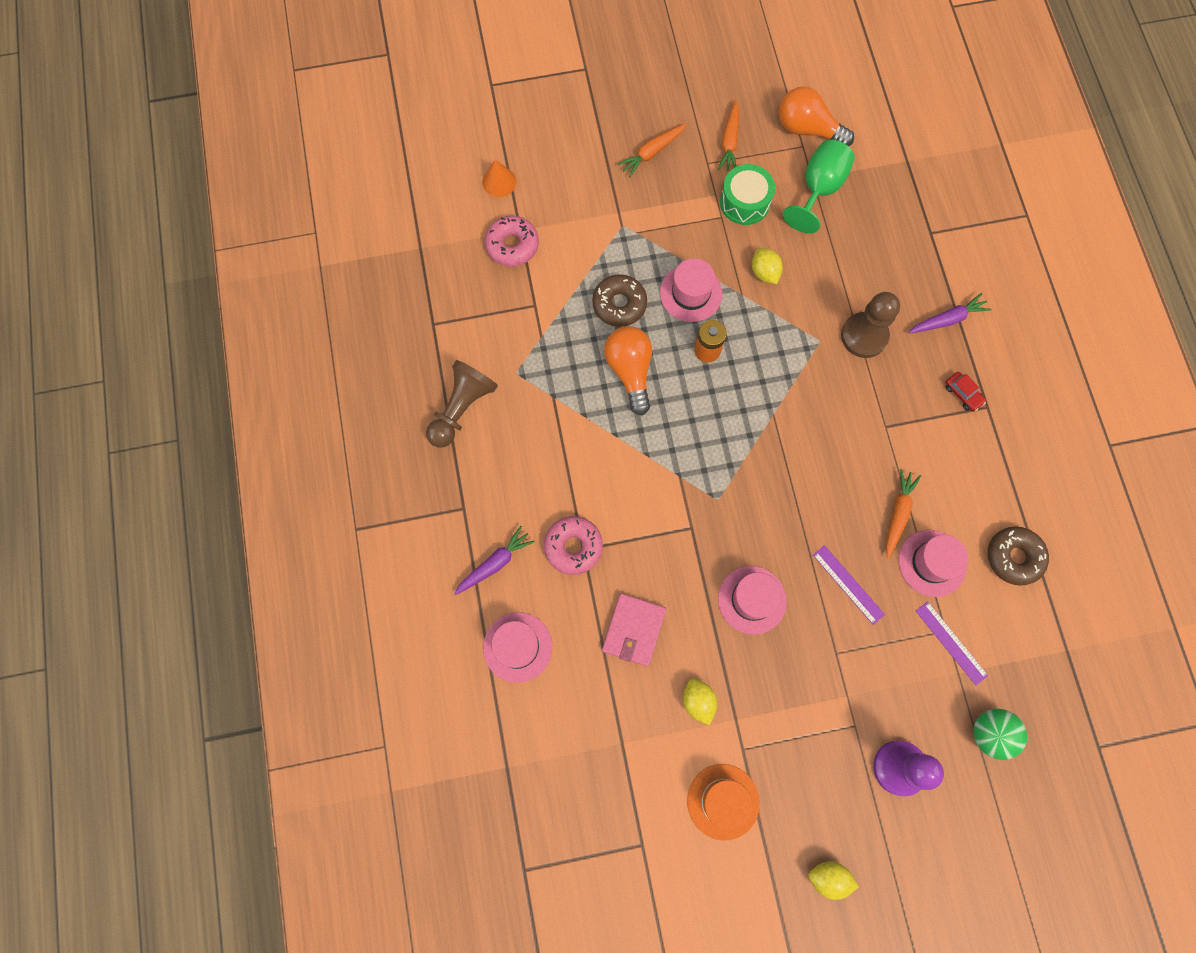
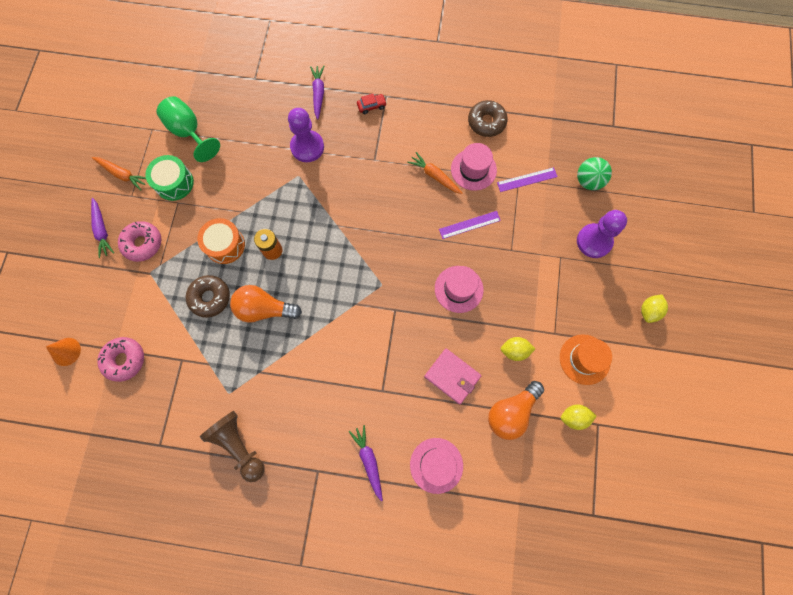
camera: 70 degrees left, 0 degrees up
pink donut [544,516,603,575] -> pink donut moved to [118,221,162,262]
orange carrot [617,123,686,177] -> purple carrot [91,198,114,258]
pink hat [660,258,723,322] -> orange drum [197,218,245,264]
yellow lemon [752,248,783,284] -> yellow lemon moved to [561,405,596,430]
orange light bulb [779,86,854,146] -> orange light bulb moved to [488,381,544,440]
brown pawn [841,292,900,358] -> purple pawn [288,108,324,162]

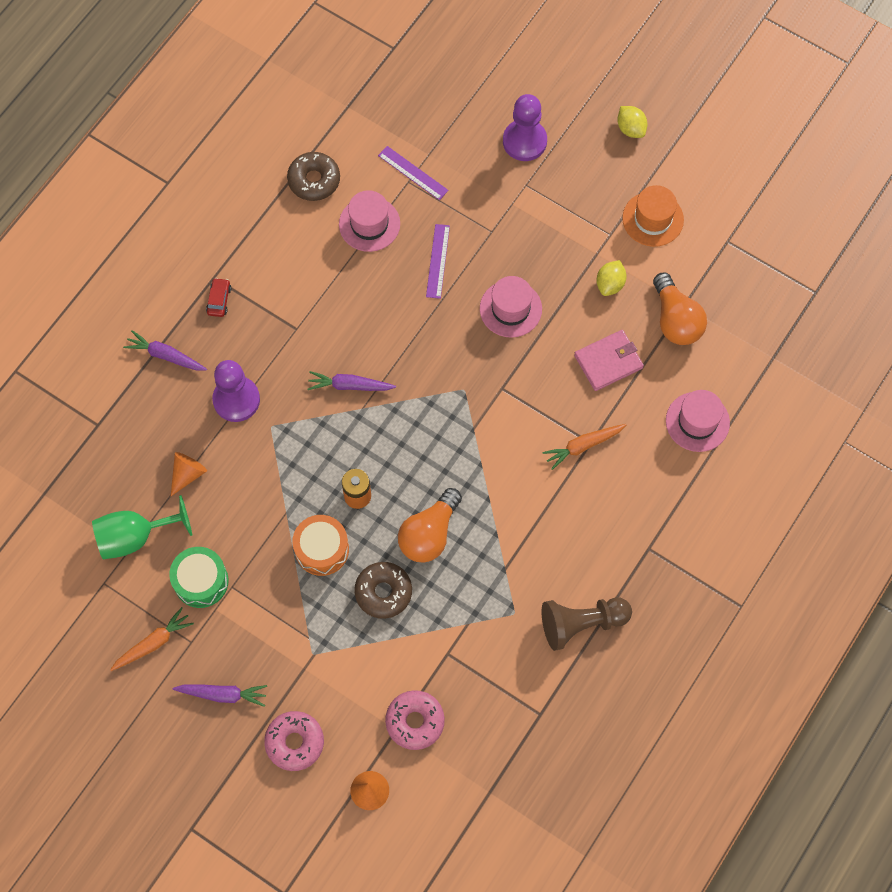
camera: 65 degrees left, 5 degrees down
pink donut [118,221,162,262] -> pink donut moved to [264,711,324,771]
purple carrot [349,425,383,502] -> purple carrot moved to [307,371,396,391]
orange carrot [407,152,463,194] -> orange carrot moved to [542,424,626,470]
purple ruler [497,167,558,192] -> purple ruler turned 60 degrees counterclockwise [378,146,449,200]
yellow lemon [561,405,596,430] -> none
green ball [577,157,612,190] -> none
none -> orange cone [171,452,207,496]

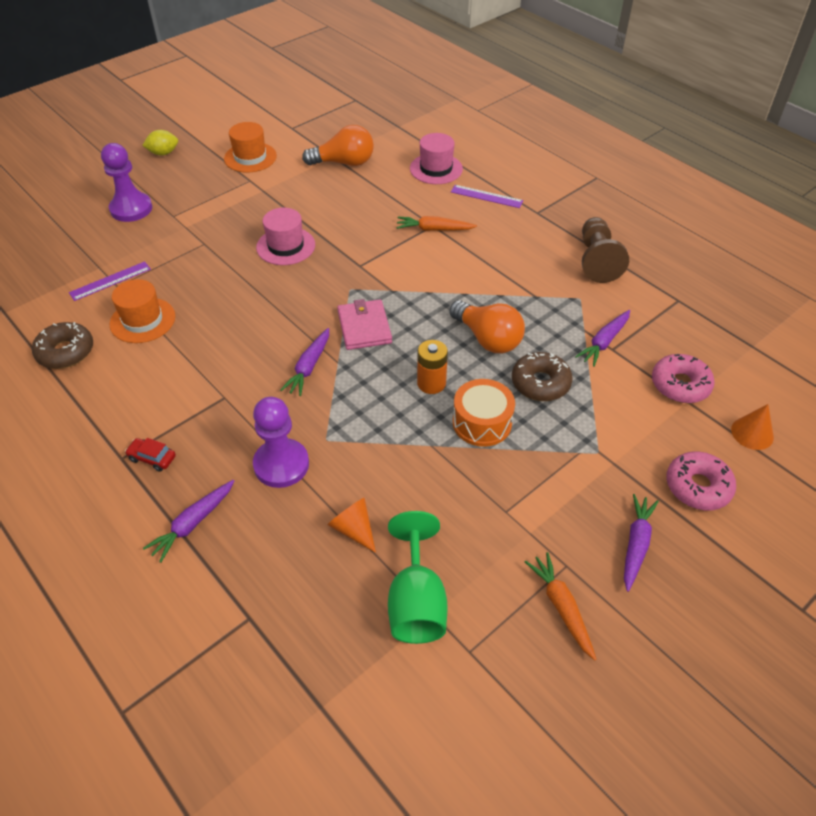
camera: 75 degrees left, 20 degrees down
green drum [169,547,228,608] -> none
pink hat [339,190,400,252] -> orange hat [110,279,175,343]
purple ruler [426,224,450,299] -> purple ruler moved to [451,185,523,208]
orange carrot [542,424,626,470] -> orange carrot turned 105 degrees clockwise [396,216,477,231]
pink wallet [574,330,644,391] -> pink wallet moved to [337,299,392,350]
yellow lemon [596,260,627,296] -> none
none -> purple carrot [575,310,630,367]

